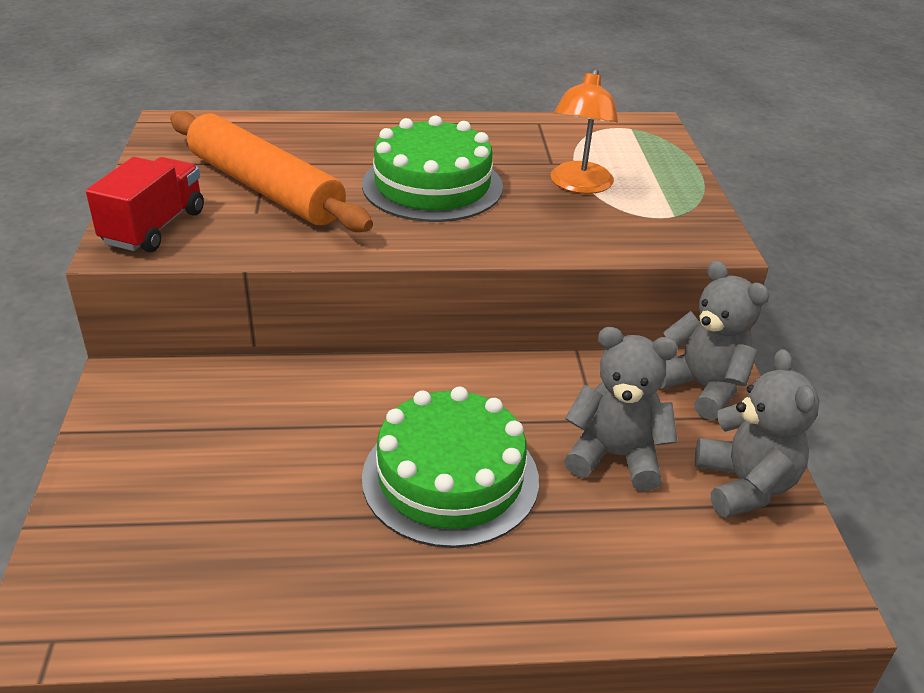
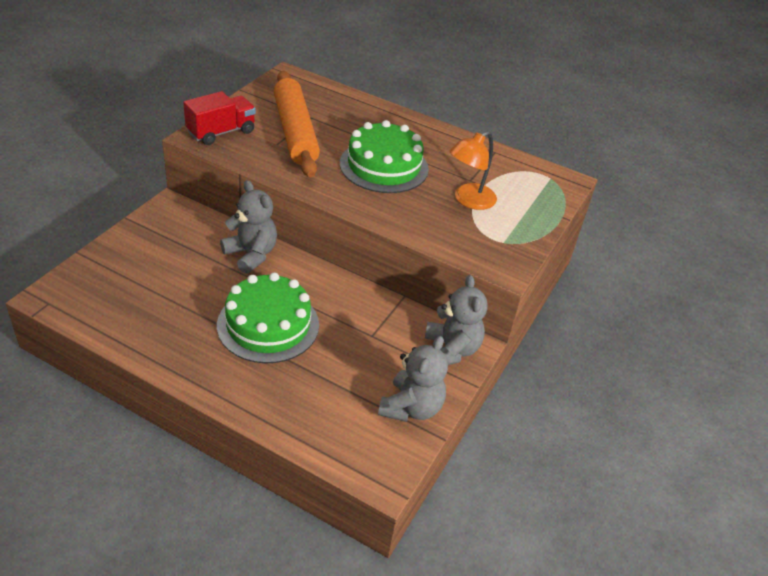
camera: 30 degrees right, 5 degrees up
grey teddy bear [564,327,678,491] -> grey teddy bear moved to [220,180,277,274]

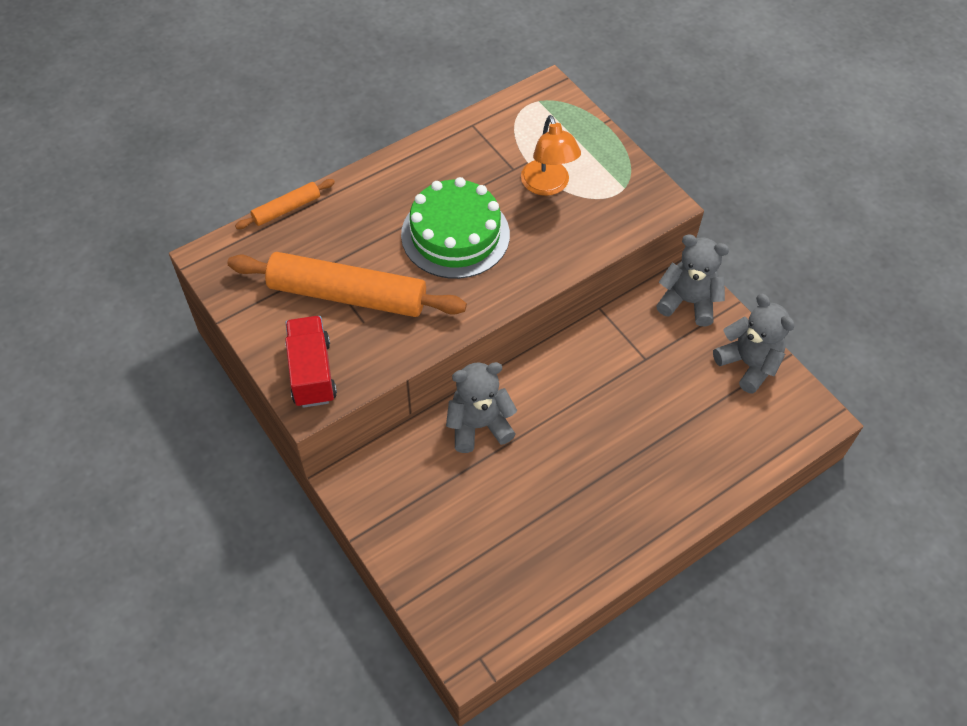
camera: 60 degrees left, 15 degrees up
green cake [217,273,319,363] -> none
none -> orange rolling pin [235,179,335,229]

